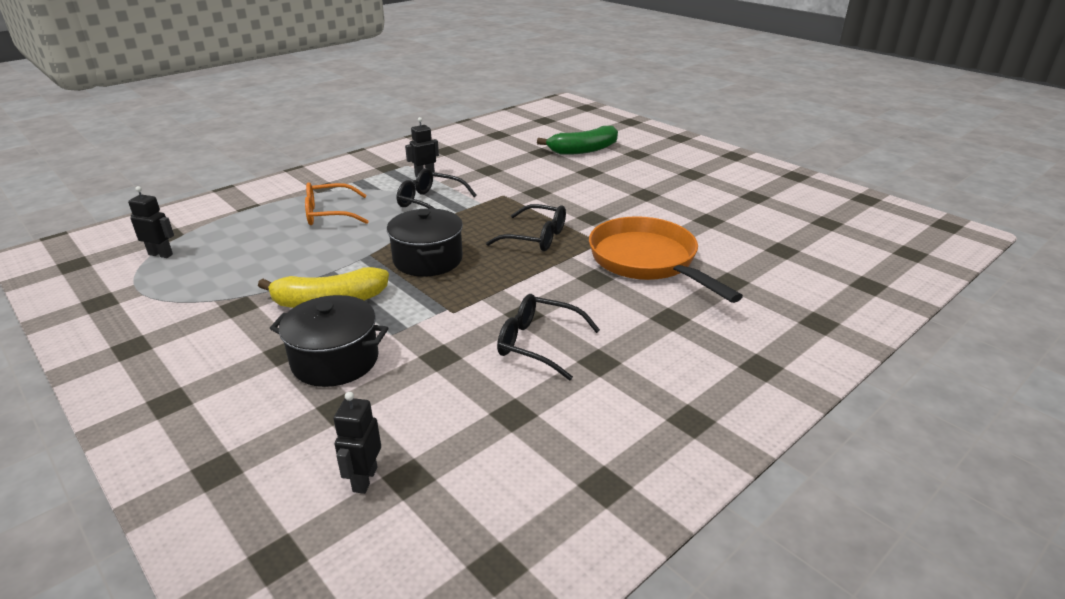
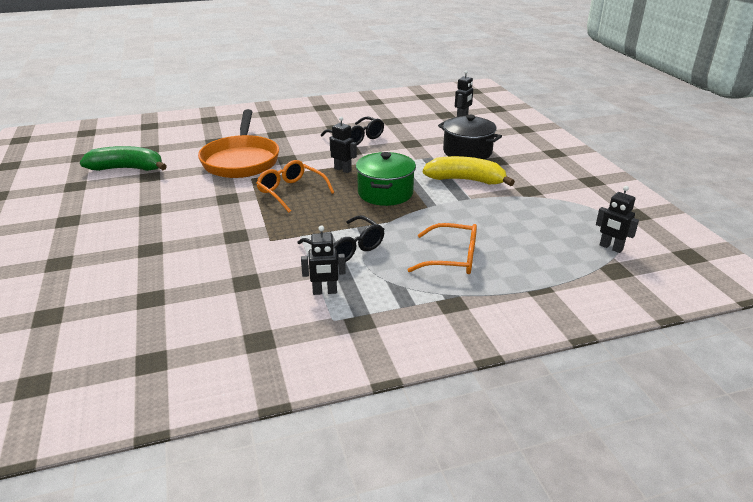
camera: 155 degrees left, 0 degrees up
black pot [387,208,463,277] -> green pot [356,152,416,206]
black glasses [486,204,566,251] -> orange glasses [256,160,334,213]
green banana [537,126,618,155] -> green banana moved to [80,146,167,171]
none -> black robot [329,117,357,173]

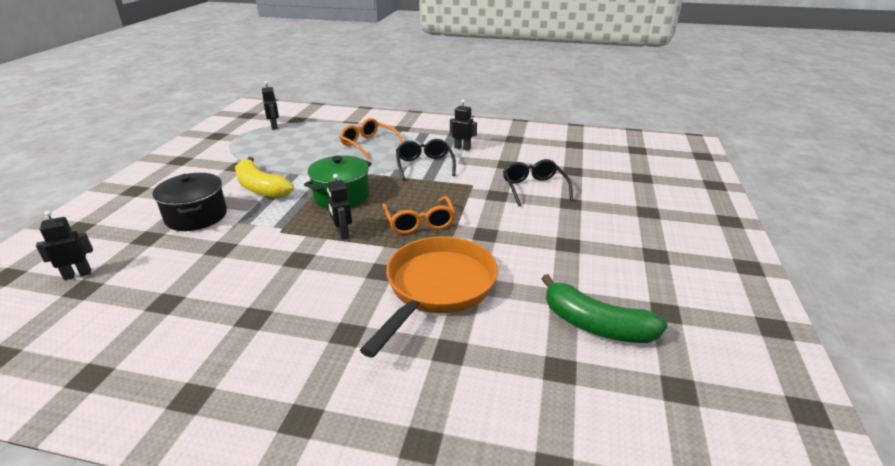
camera: 150 degrees left, 0 degrees up
black glasses [321,116,384,145] -> black glasses moved to [503,159,573,206]

